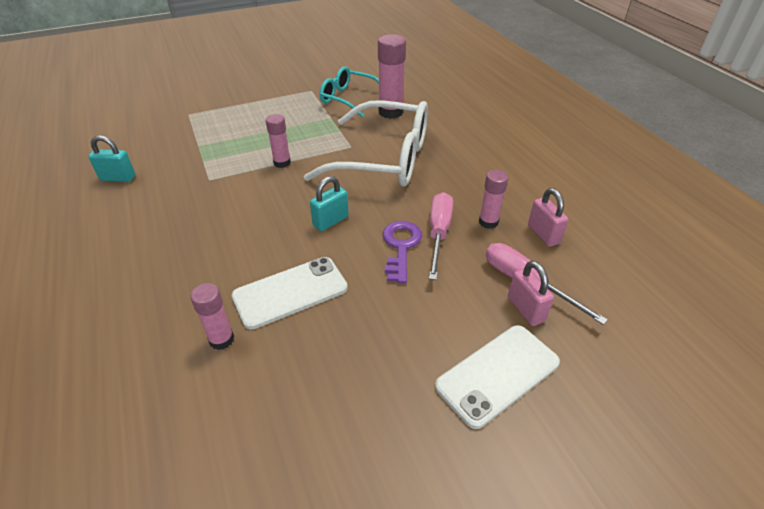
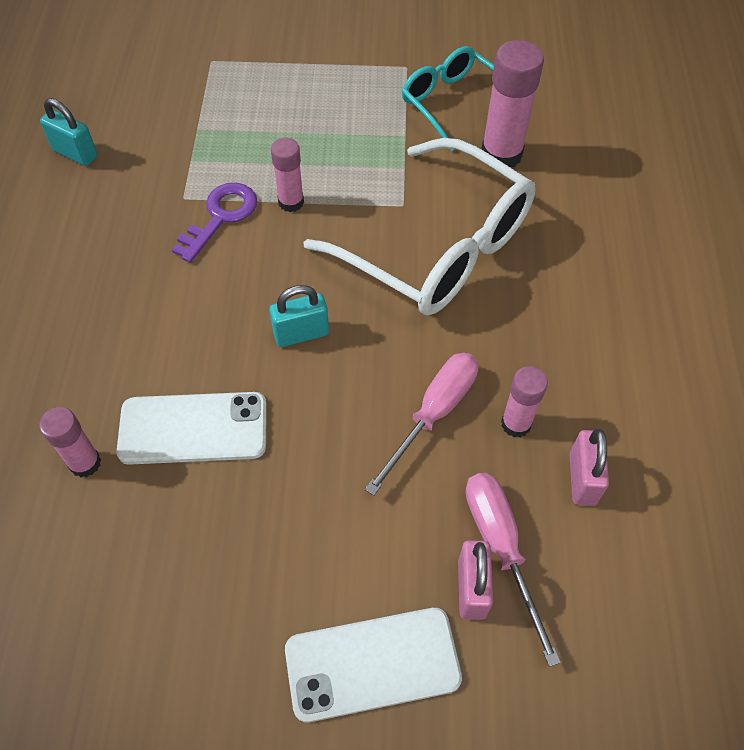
camera: 25 degrees right, 15 degrees up
purple key [382,221,422,283] -> purple key moved to [172,183,258,263]

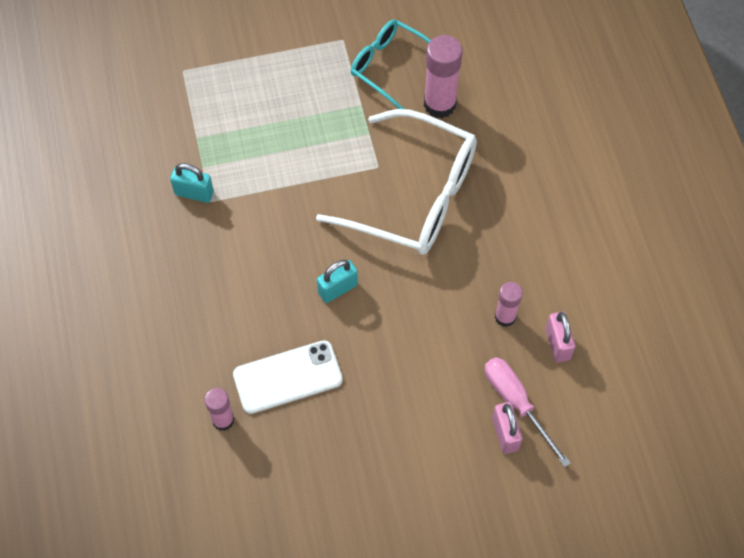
camera: 15 degrees left, 5 degrees up
turquoise padlock [40,98,98,166] -> turquoise padlock moved to [170,163,214,203]
purple key [172,183,258,263] -> none
pink glue stick [271,137,304,212] -> none
white phone [285,608,462,722] -> none
pink screwdriver [365,353,478,496] -> none

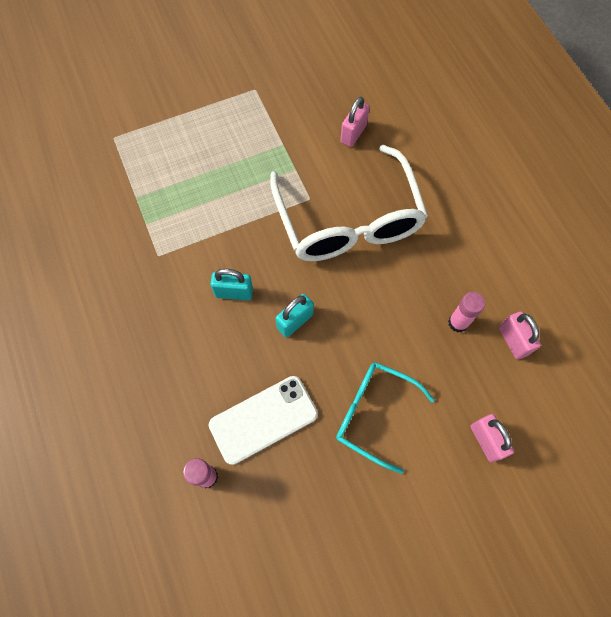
camera: 10 degrees left, 5 degrees up
turquoise padlock [170,163,214,203] -> turquoise padlock moved to [210,269,253,300]
white glasses [316,109,477,255] -> white glasses turned 60 degrees clockwise [270,145,428,261]
turquoise glasses [351,19,431,109] -> turquoise glasses moved to [336,362,435,474]
pink glue stick [424,35,463,118] -> pink padlock [340,97,370,147]
pink screwdriver [485,357,571,467] -> none

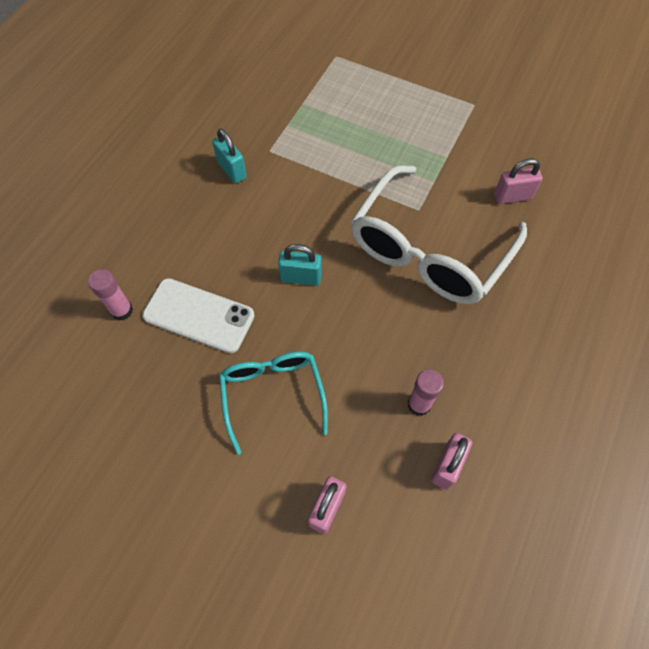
camera: 50 degrees right, 5 degrees down
turquoise padlock [210,269,253,300] -> turquoise padlock moved to [212,128,247,183]

